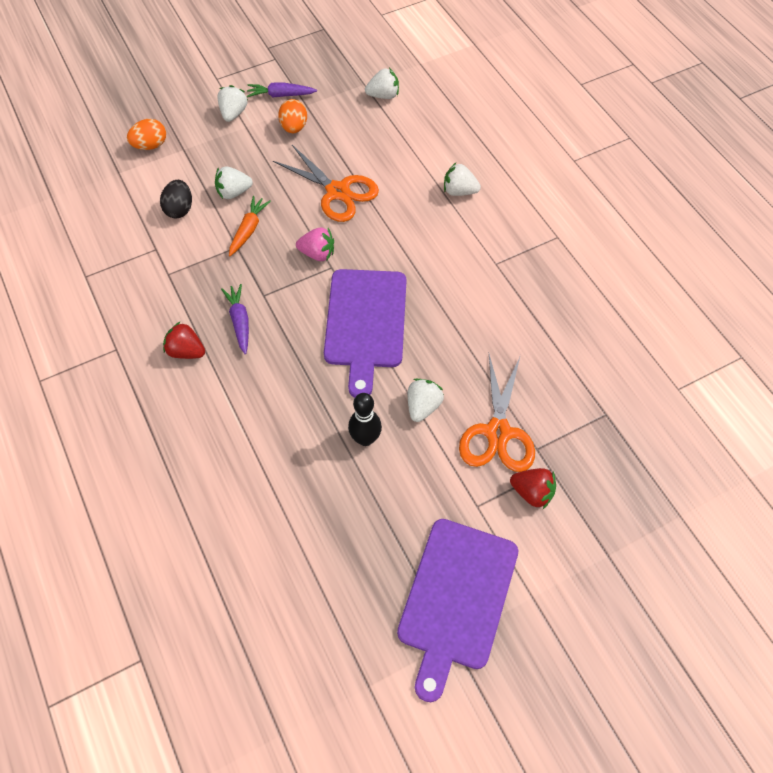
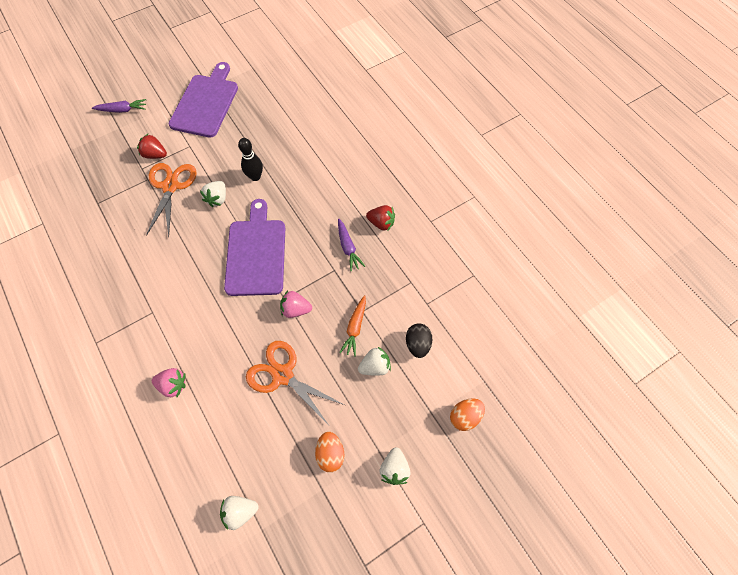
camera: 175 degrees right, 5 degrees up
purple carrot [247,82,317,97] -> purple carrot moved to [92,99,146,113]
white strawberry [444,163,481,196] -> pink strawberry [152,368,185,397]

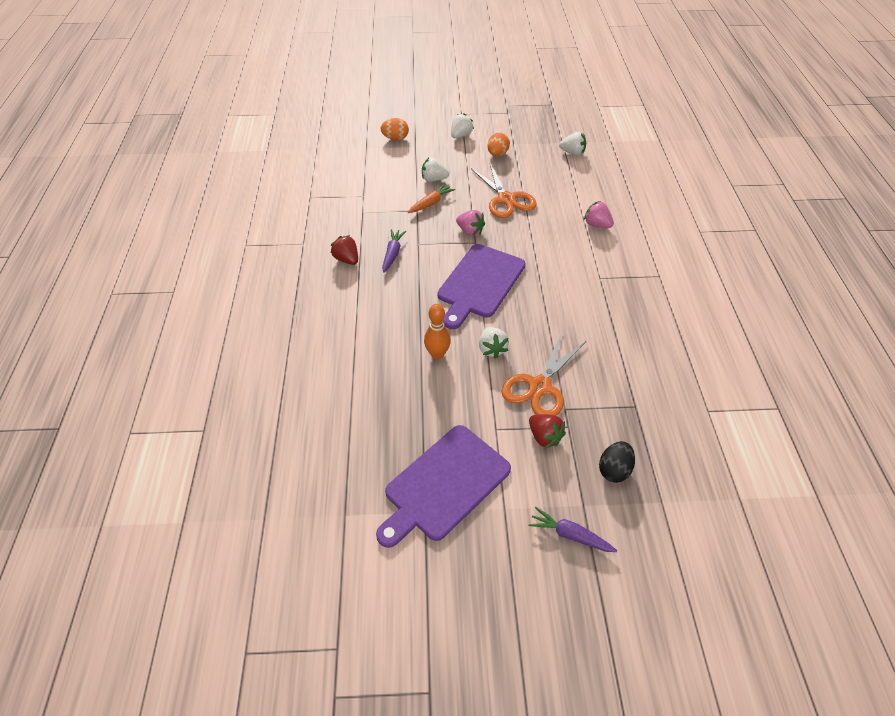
camera: 150 degrees left, 15 degrees down
white strawberry [200,181,226,207] -> white strawberry turned 120 degrees clockwise [479,327,509,359]
black bowling pin [238,138,263,181] -> orange bowling pin [424,304,451,360]
black egg [406,323,432,358] -> black egg moved to [599,441,635,483]

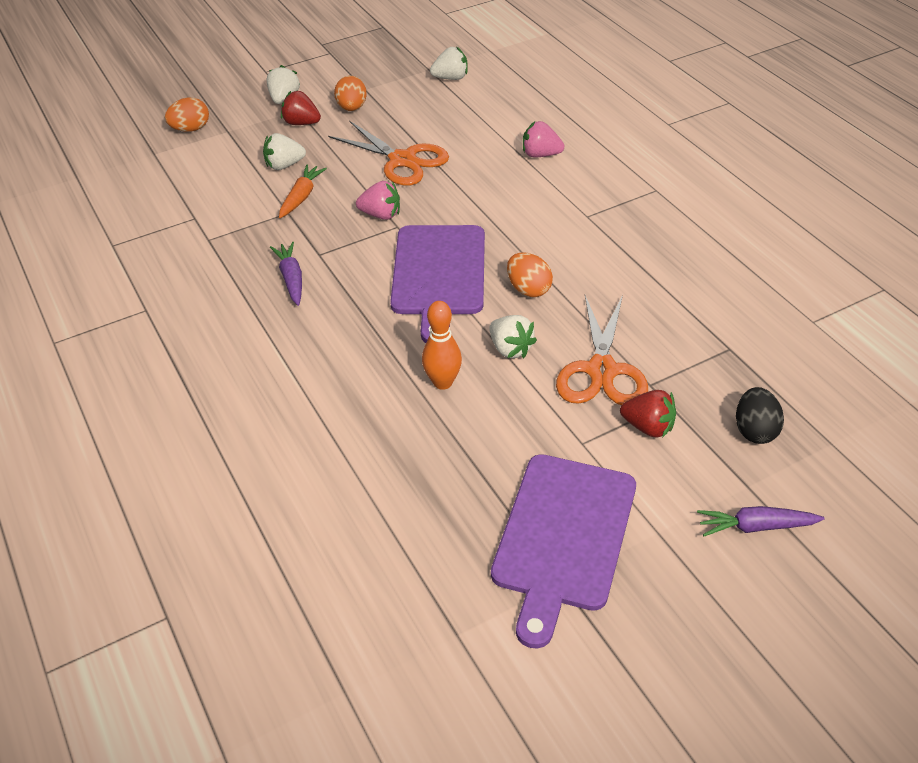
camera: 25 degrees left, 5 degrees down
red strawberry [331,235,358,265] -> red strawberry moved to [281,90,321,125]
none -> orange egg [507,252,553,297]

